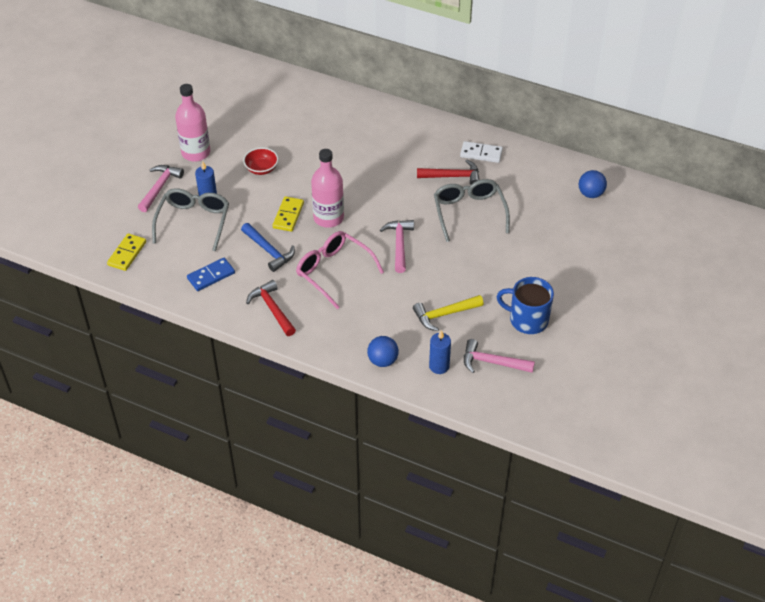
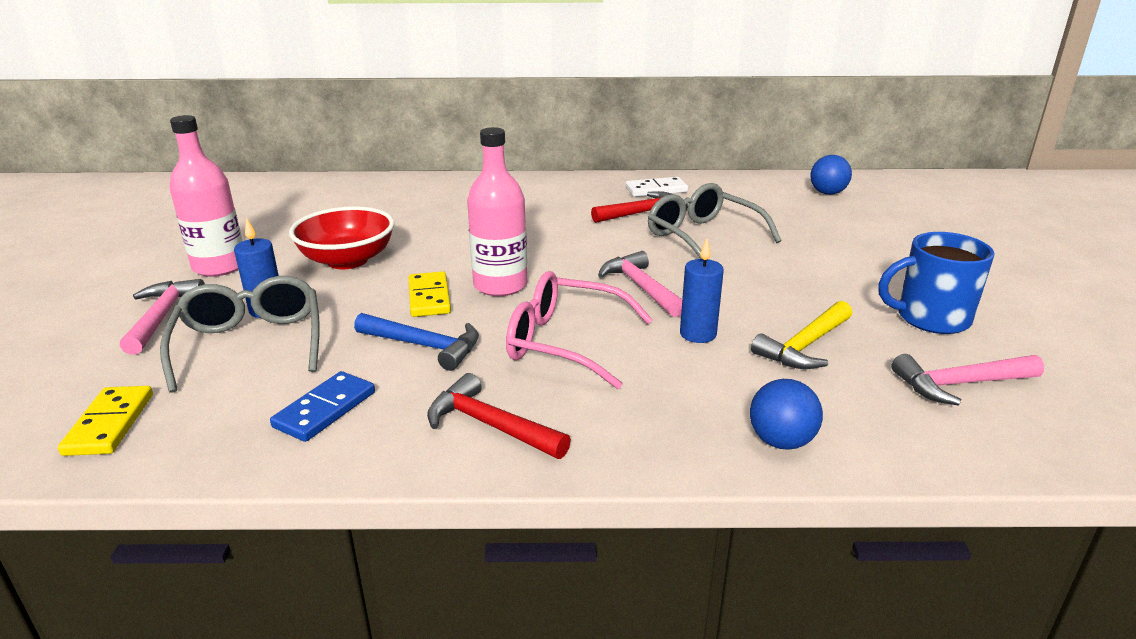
camera: 25 degrees left, 20 degrees down
red bowl [243,147,279,175] -> red bowl [289,206,394,269], size x1.66
blue candle [429,330,451,374] -> blue candle moved to [680,239,724,343]

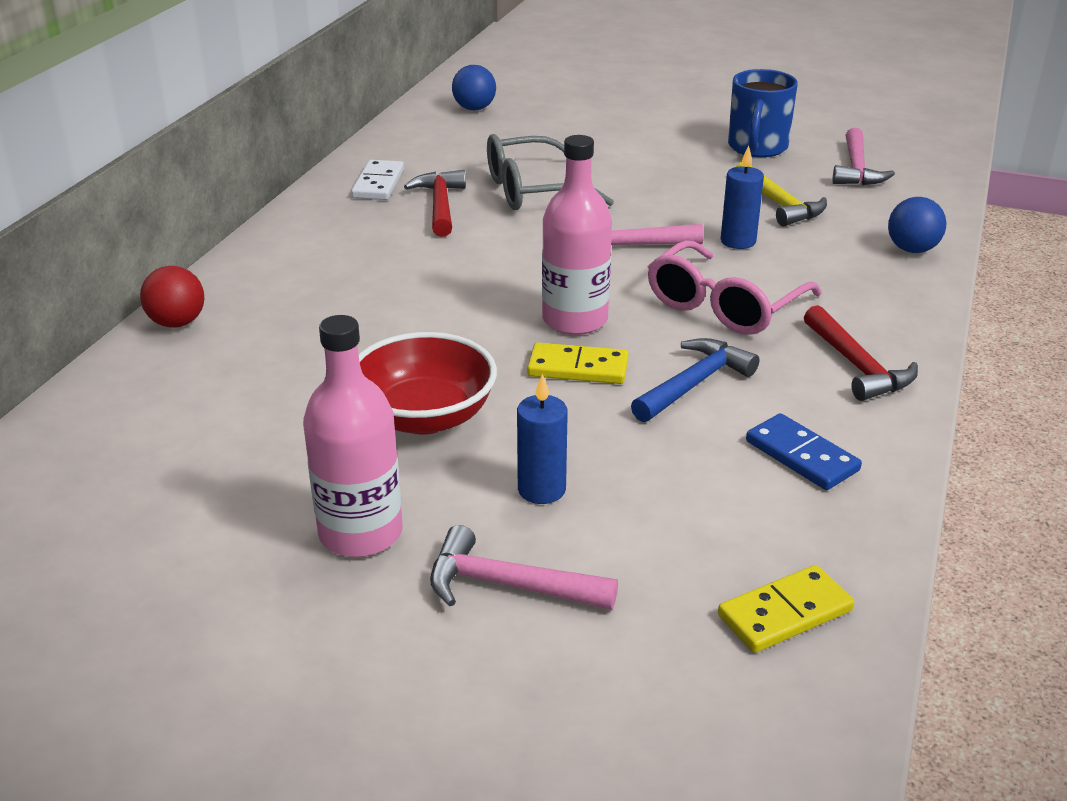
camera: 70 degrees left, 5 degrees up
yellow domino [58,386,153,456] -> yellow domino turned 45 degrees counterclockwise [718,565,855,653]
grey glasses [160,276,320,393] -> none
red hammer [427,373,571,459] -> red hammer turned 75 degrees counterclockwise [804,305,918,401]
none -> red ball [140,266,204,328]

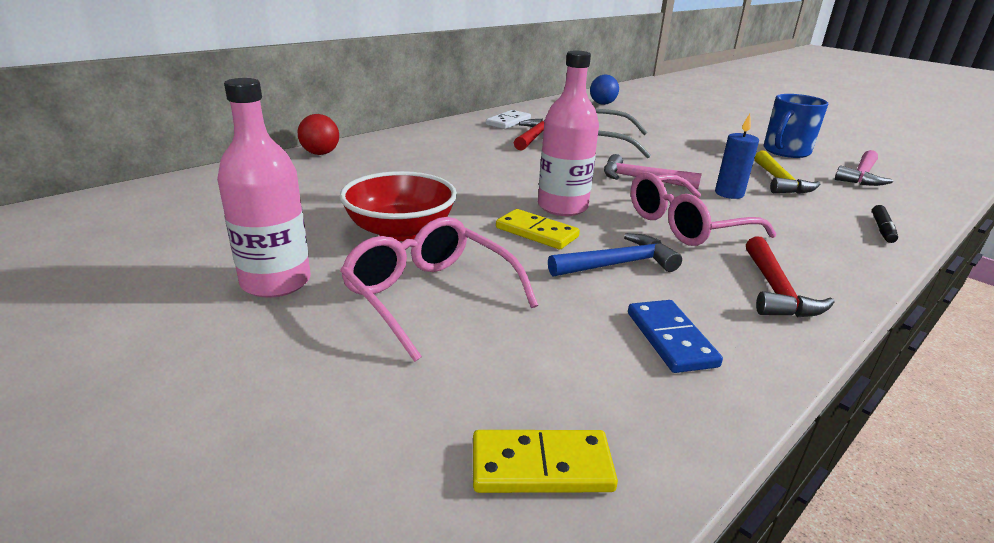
camera: 25 degrees right, 5 degrees down
pink hammer [430,525,618,610] -> none
blue candle [517,374,568,504] -> pink glasses [340,217,538,362]
blue ball [888,197,946,253] -> black marker [872,205,898,243]

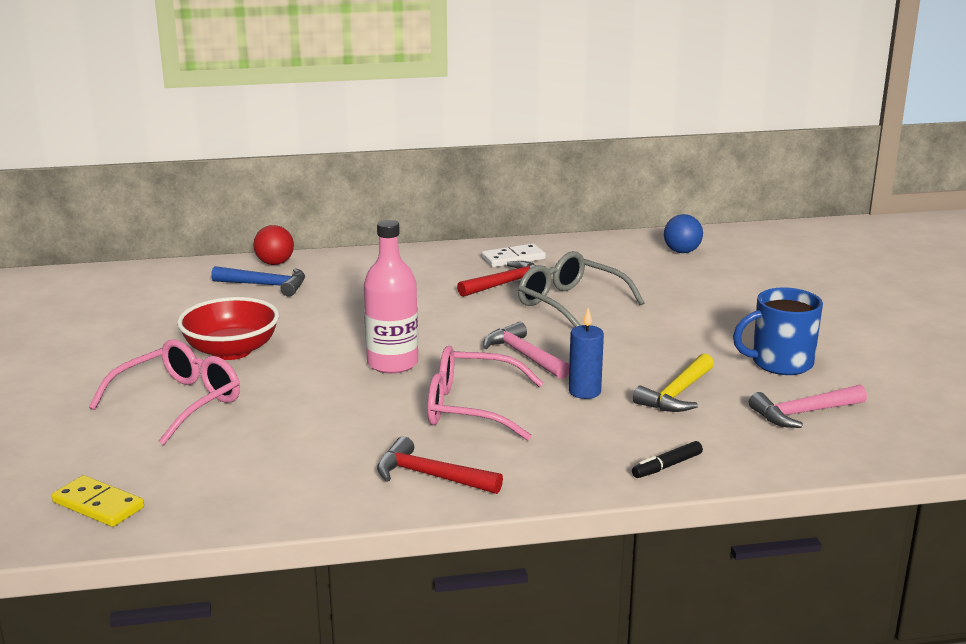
camera: 35 degrees right, 5 degrees down
pink bottle [217,78,311,298] -> none
pink glasses [340,217,538,362] -> pink glasses turned 45 degrees clockwise [89,339,240,445]
yellow domino [496,209,580,249] -> none
blue hammer [548,233,682,277] -> blue hammer moved to [211,266,305,297]
blue domino [628,300,723,373] -> none
red hammer [746,236,835,317] -> red hammer turned 75 degrees clockwise [377,436,503,494]

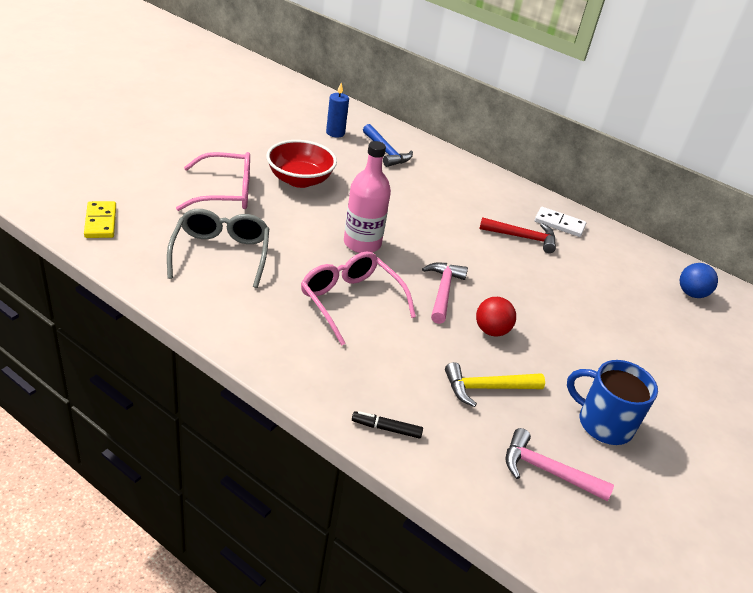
camera: 40 degrees right, 15 degrees up
red ball [253,225,294,265] -> red ball moved to [476,297,516,337]
red hammer [377,436,503,494] -> none
grey glasses [518,251,645,327] -> grey glasses moved to [167,209,269,288]
blue candle [569,308,604,399] -> blue candle moved to [326,83,349,138]

